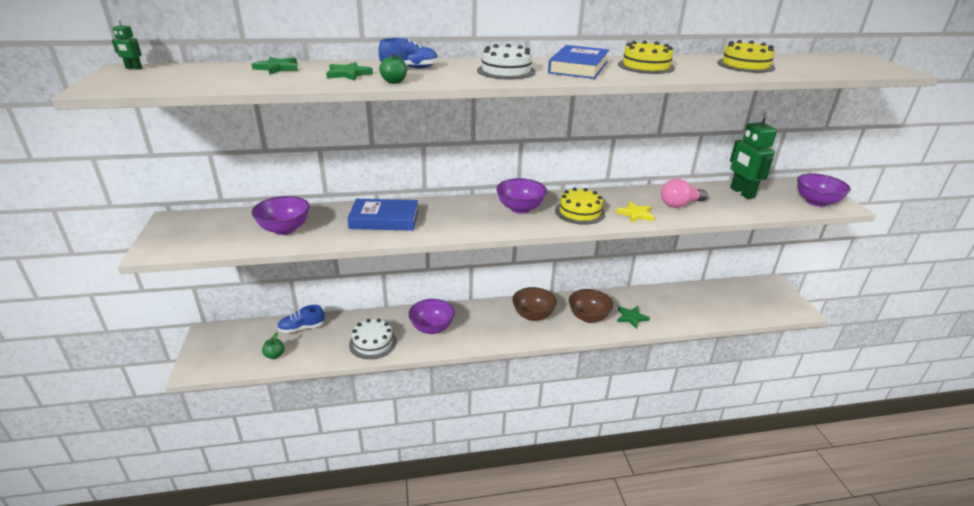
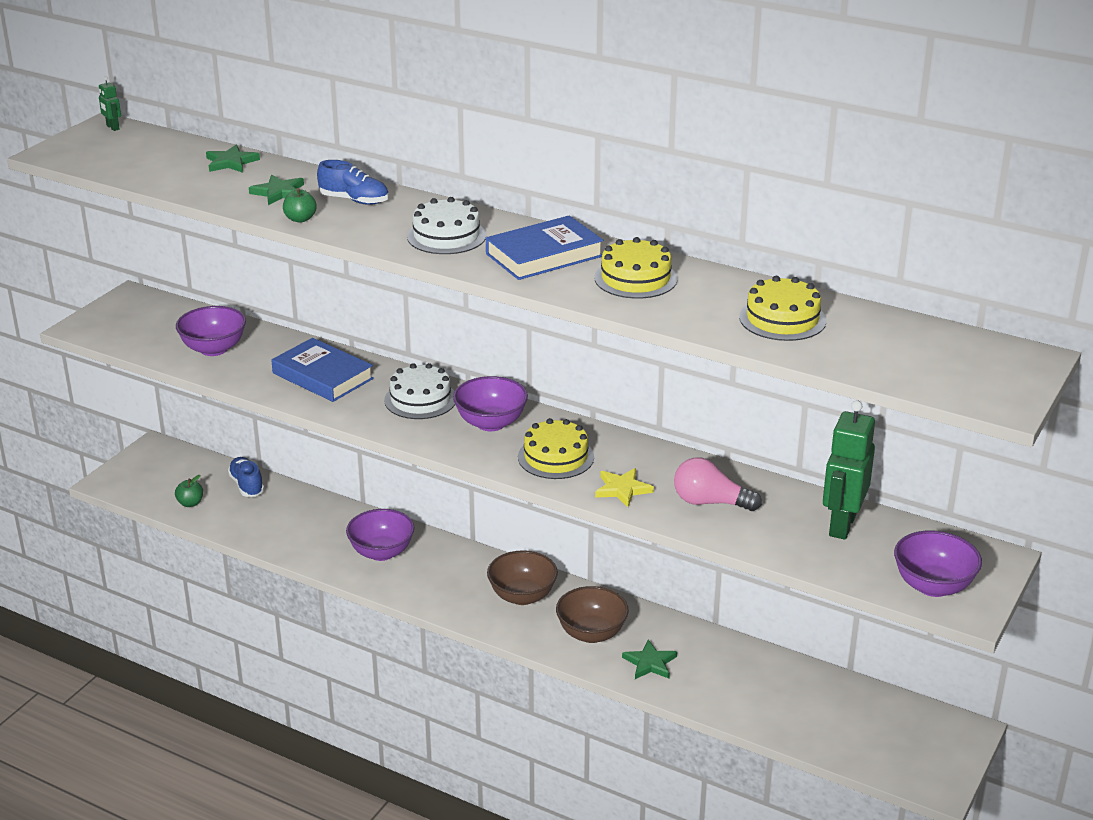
camera: 40 degrees right, 0 degrees up
blue shoe [277,305,325,333] -> blue shoe turned 45 degrees clockwise [228,457,264,497]
white cake [349,319,397,359] -> white cake moved to [384,363,455,419]

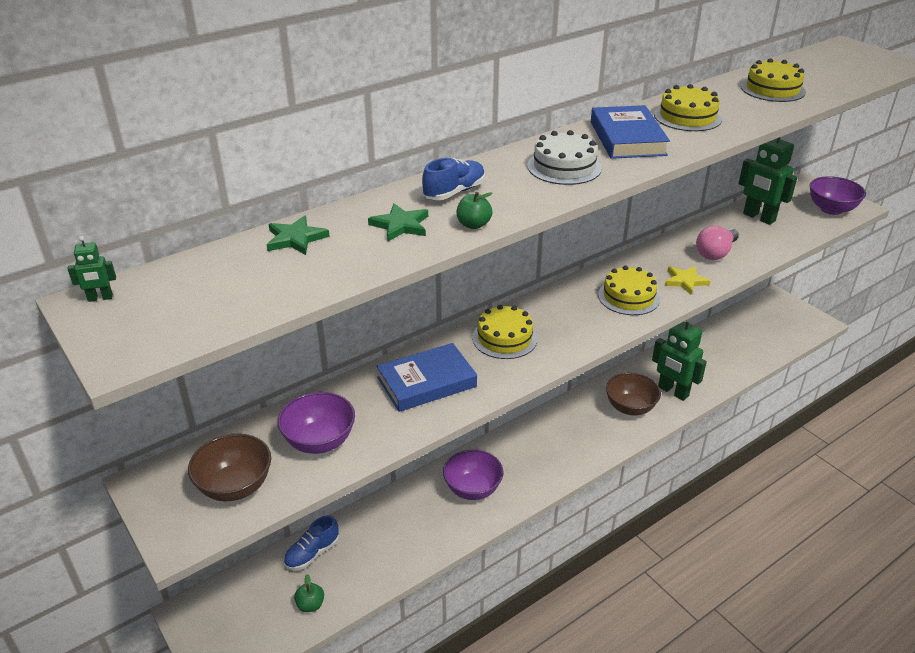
camera: 65 degrees left, 5 degrees up
blue shoe [228,457,264,497] -> blue shoe turned 45 degrees counterclockwise [284,515,339,570]
white cake [384,363,455,419] -> yellow cake [472,305,538,359]
purple bowl [453,376,528,431] -> none
brown bowl [487,550,558,605] -> brown bowl moved to [188,434,271,501]
green star [622,640,677,679] -> green robot [652,317,707,401]

